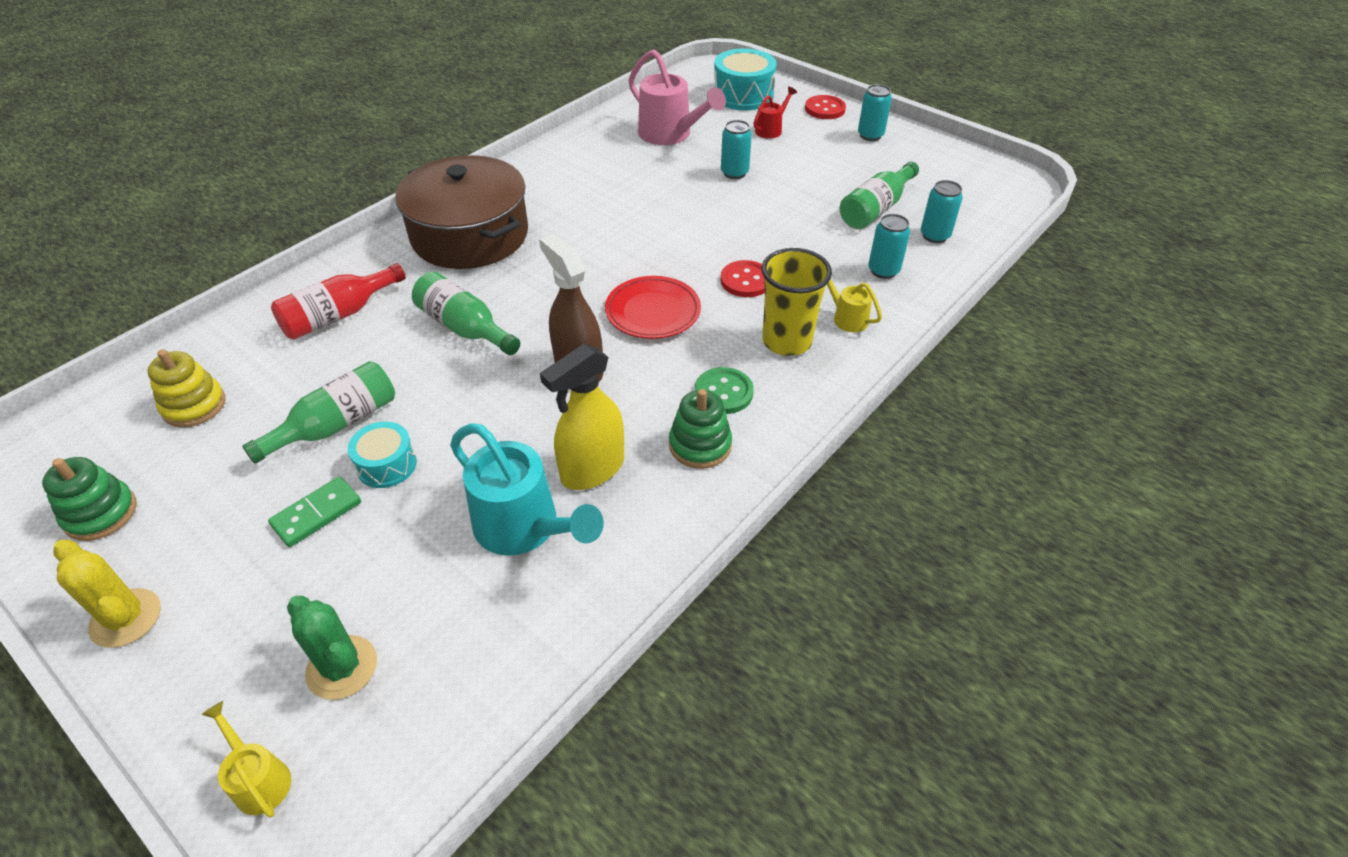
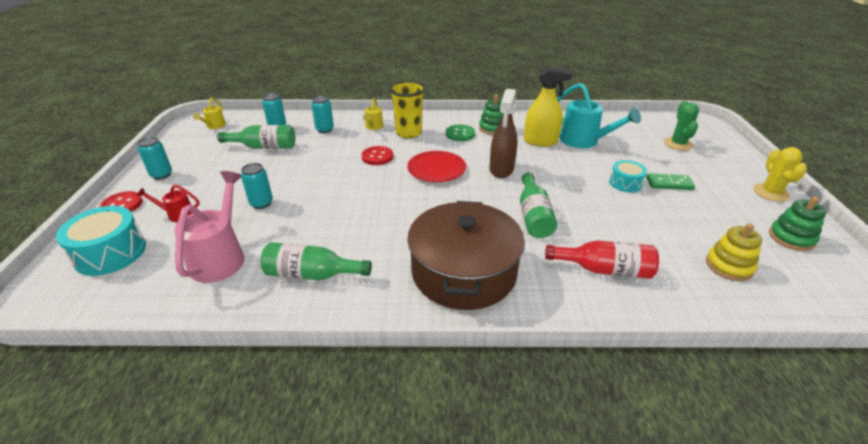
camera: 130 degrees left, 10 degrees down
yellow watering can [201,701,291,818] -> yellow watering can moved to [193,98,226,129]
green bottle [242,361,395,464] -> green bottle moved to [261,242,372,280]
turquoise watering can [450,423,604,556] -> turquoise watering can turned 135 degrees clockwise [557,83,641,148]

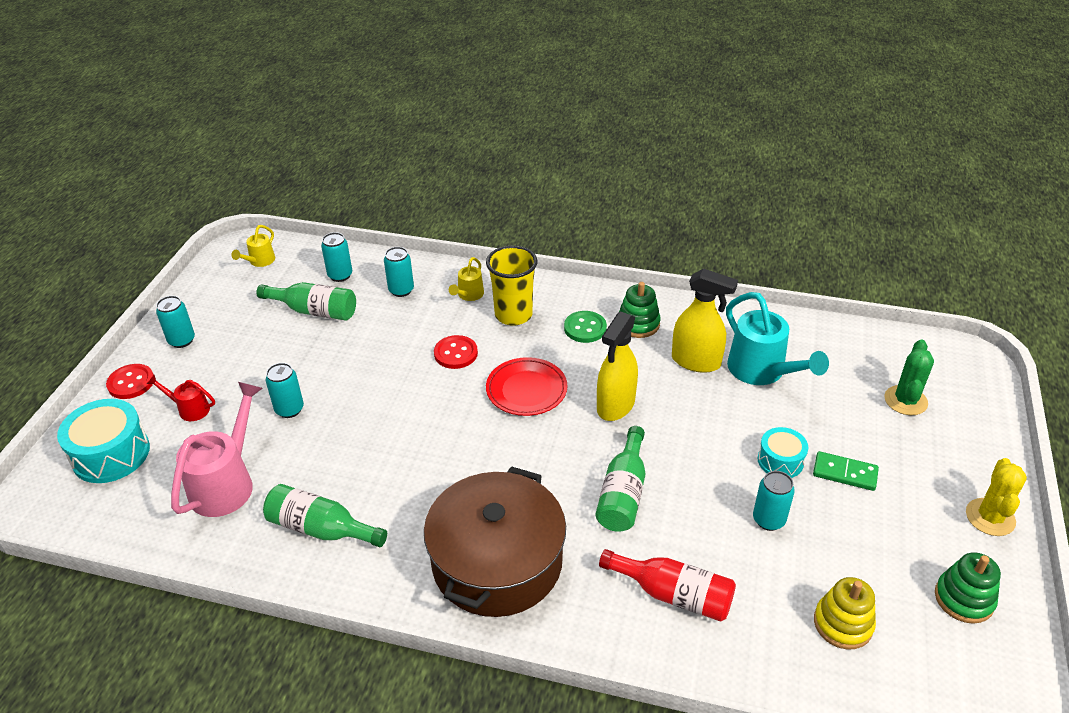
camera: 15 degrees right, 5 degrees up
brown spray bottle [490,89,518,178] -> yellow spray bottle [597,311,638,421]
none -> turquoise can [753,471,795,531]

